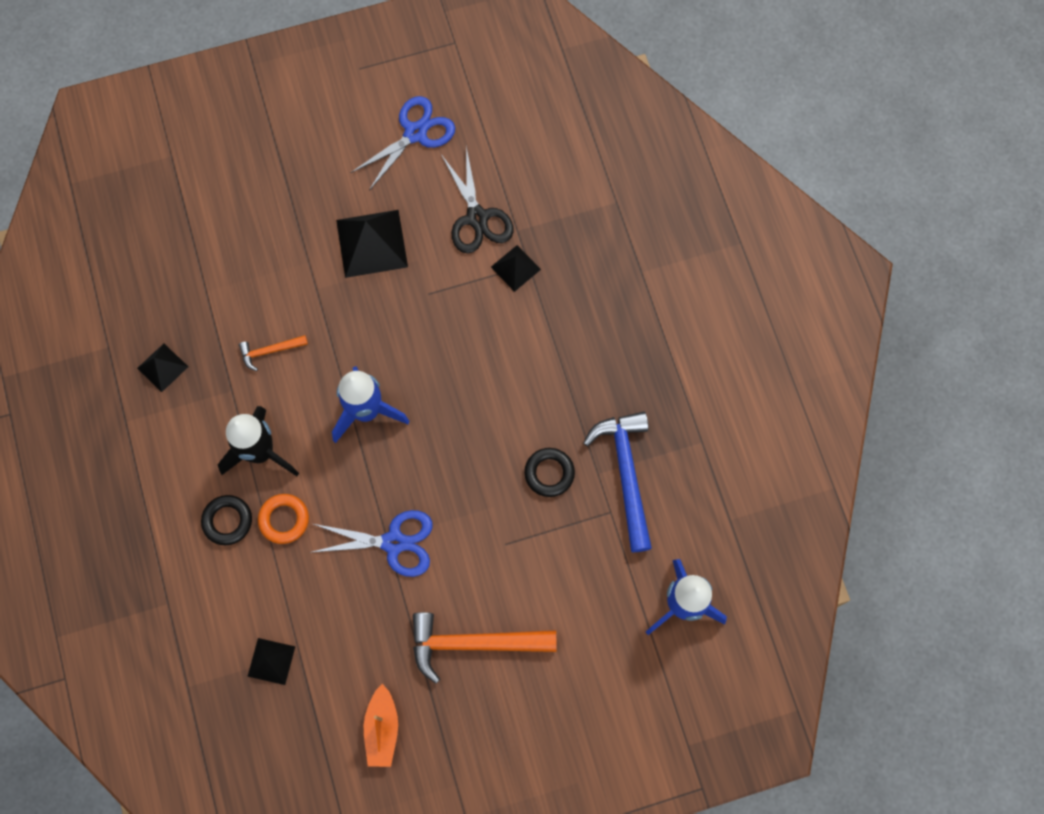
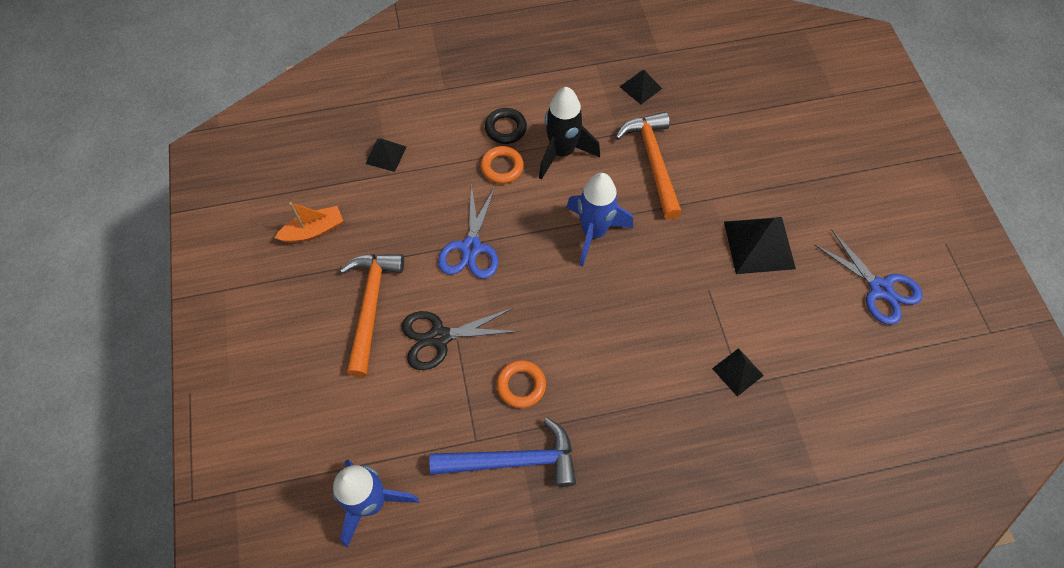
camera: 95 degrees right, 10 degrees down
orange hammer [239,335,308,371] -> orange hammer [615,112,682,219], size x2.02
orange boat [364,684,398,767] -> orange boat turned 150 degrees clockwise [275,202,343,243]
black scissors [441,147,513,254] -> black scissors moved to [401,308,519,370]
black ring [524,448,575,497] -> orange ring [496,360,546,408]

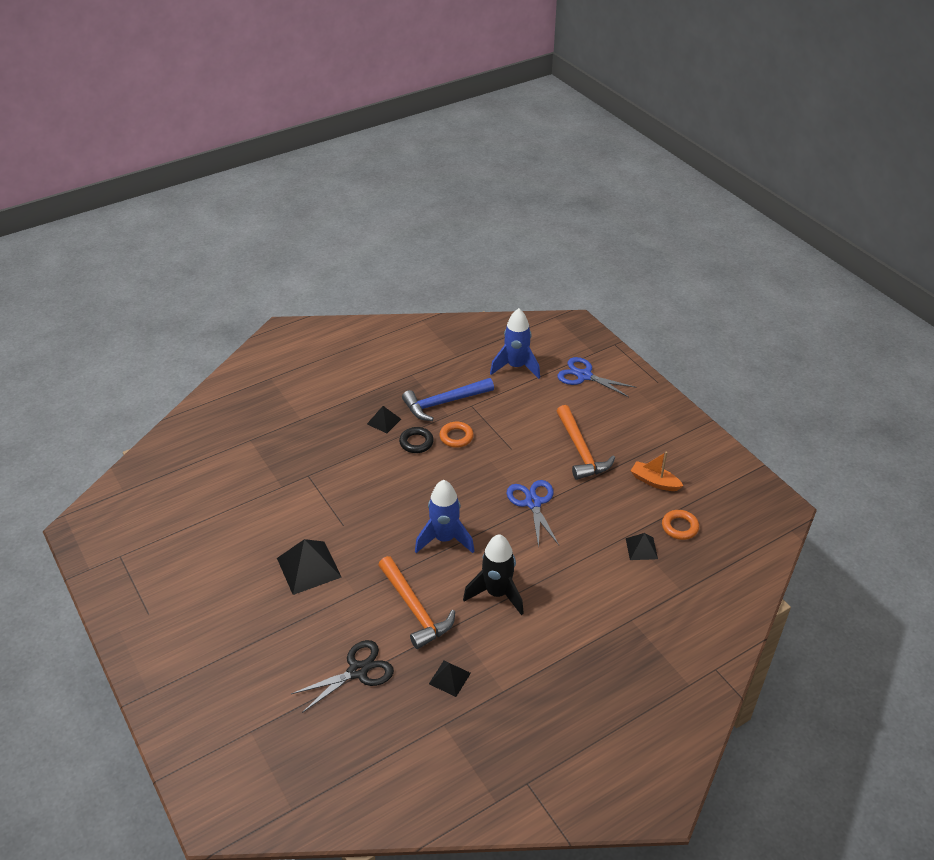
camera: 160 degrees right, 20 degrees down
orange boat [275,202,343,243] -> orange boat turned 75 degrees clockwise [631,452,683,491]
black scissors [401,308,519,370] -> black scissors moved to [291,640,394,713]
orange ring [480,146,524,184] -> orange ring moved to [662,510,699,540]
black ring [485,108,527,144] -> black ring moved to [399,427,434,453]
black pyramid [712,348,764,396] -> black pyramid moved to [367,406,401,434]
blue scissors [814,229,923,325] -> blue scissors moved to [557,357,637,397]

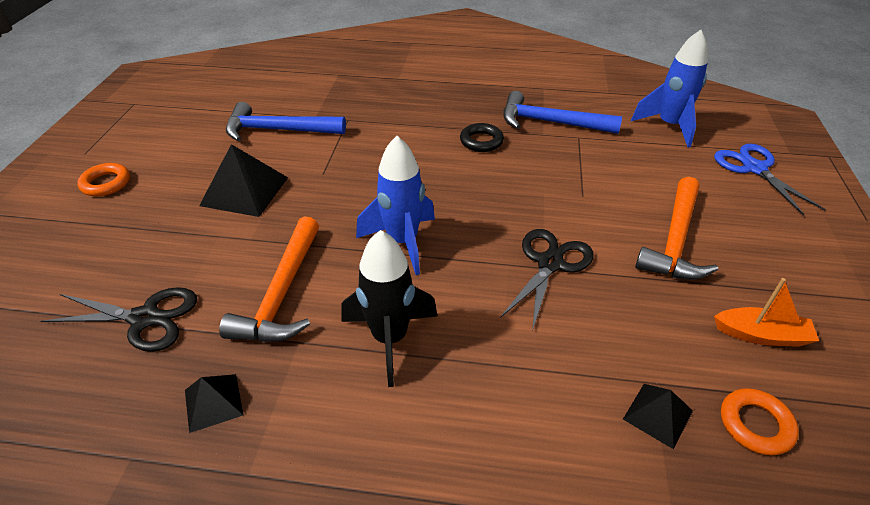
camera: 40 degrees right, 0 degrees up
black pyramid [367,406,401,434] -> none
orange ring [440,422,474,448] -> orange ring moved to [77,163,130,196]
blue scissors [506,480,559,548] -> black scissors [500,229,594,331]
orange boat [631,452,683,491] -> orange boat turned 120 degrees clockwise [714,278,819,347]
none -> blue hammer [226,102,346,141]

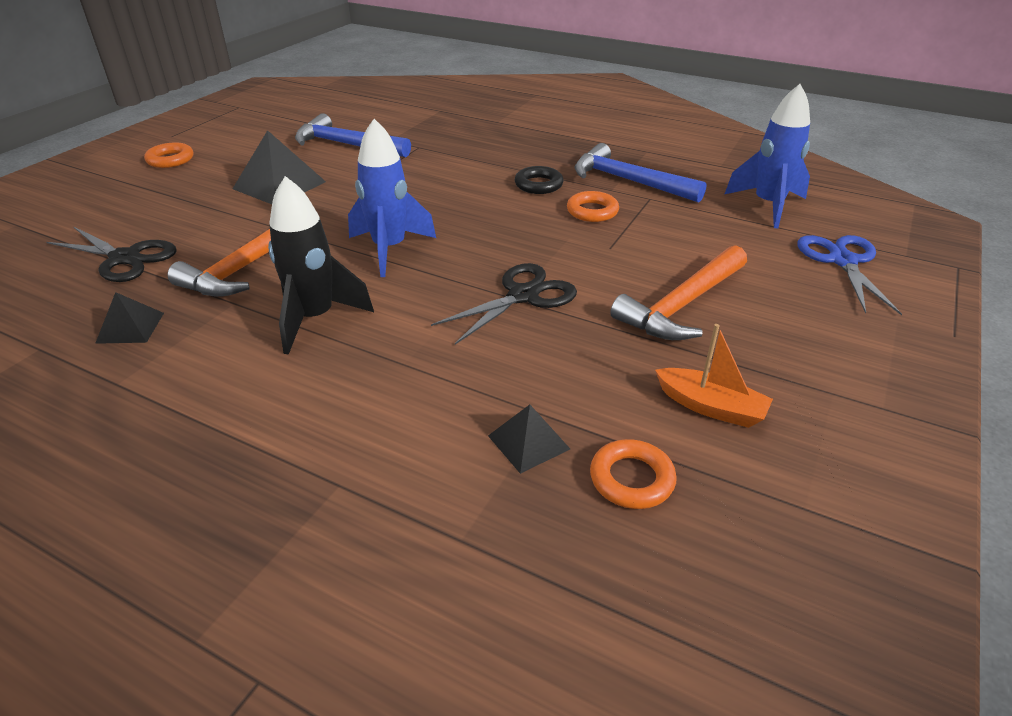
camera: 20 degrees right, 5 degrees down
none -> orange ring [567,191,619,222]

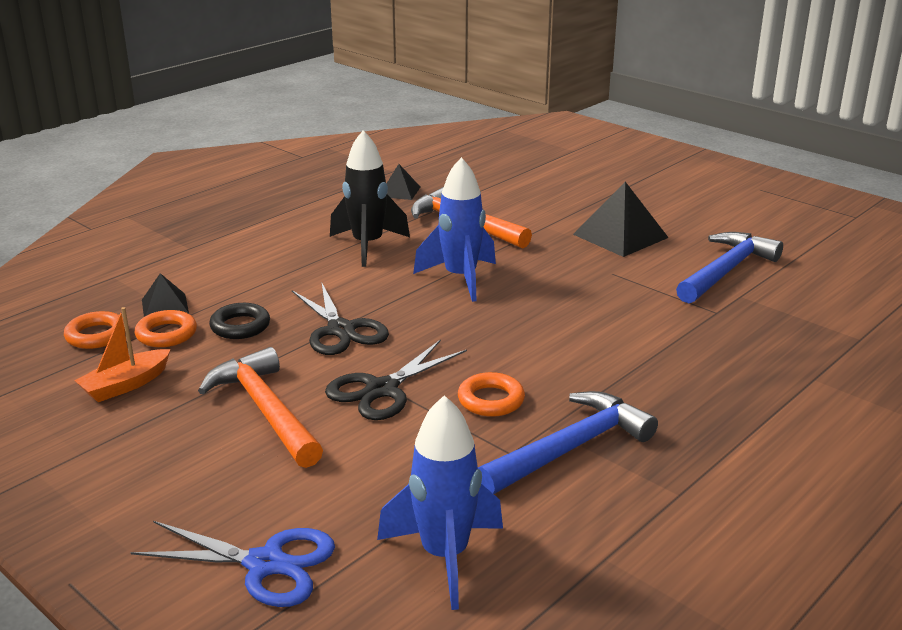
camera: 105 degrees right, 10 degrees down
black scissors [47,226,177,282] -> black scissors moved to [325,339,467,420]
orange ring [144,142,193,168] -> orange ring moved to [135,310,197,347]
black ring [515,166,564,194] -> black ring moved to [209,303,270,339]

